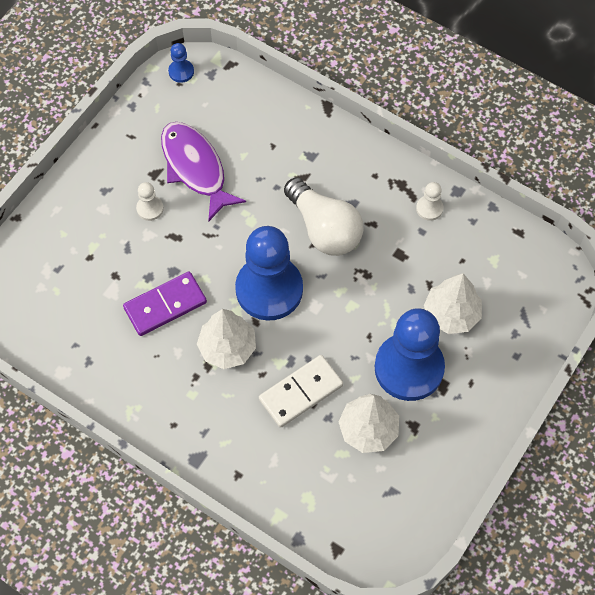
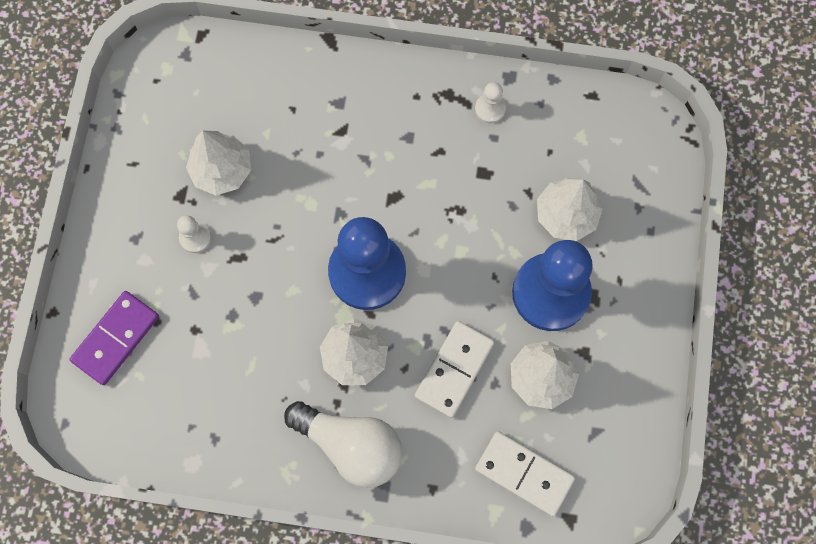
camera: 25 degrees left, 10 degrees up
purple domino [123,272,207,336] -> purple domino moved to [69,291,159,385]
purple fish [161,122,246,221] -> white tree [186,131,251,195]
blue pawn [168,43,194,83] -> none
white light bulb [284,177,363,256] -> white light bulb moved to [284,401,402,488]
none -> white domino [475,431,575,516]

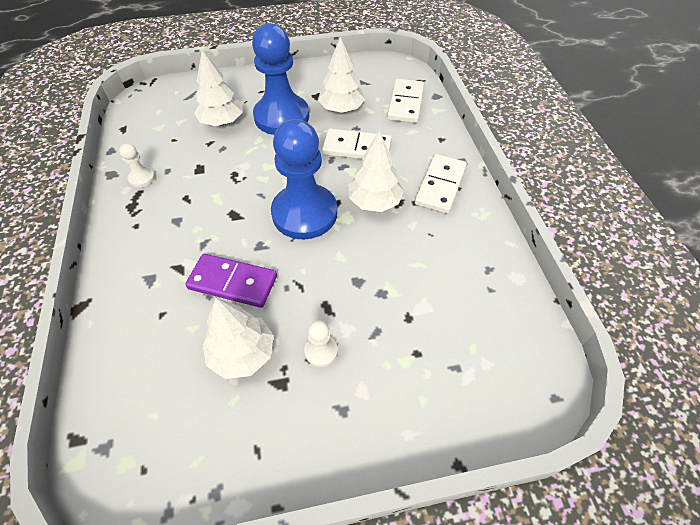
camera: 110 degrees left, 20 degrees down
purple domino [69,291,159,385] -> purple domino moved to [185,254,277,308]
white light bulb [284,401,402,488] -> white domino [415,154,467,214]

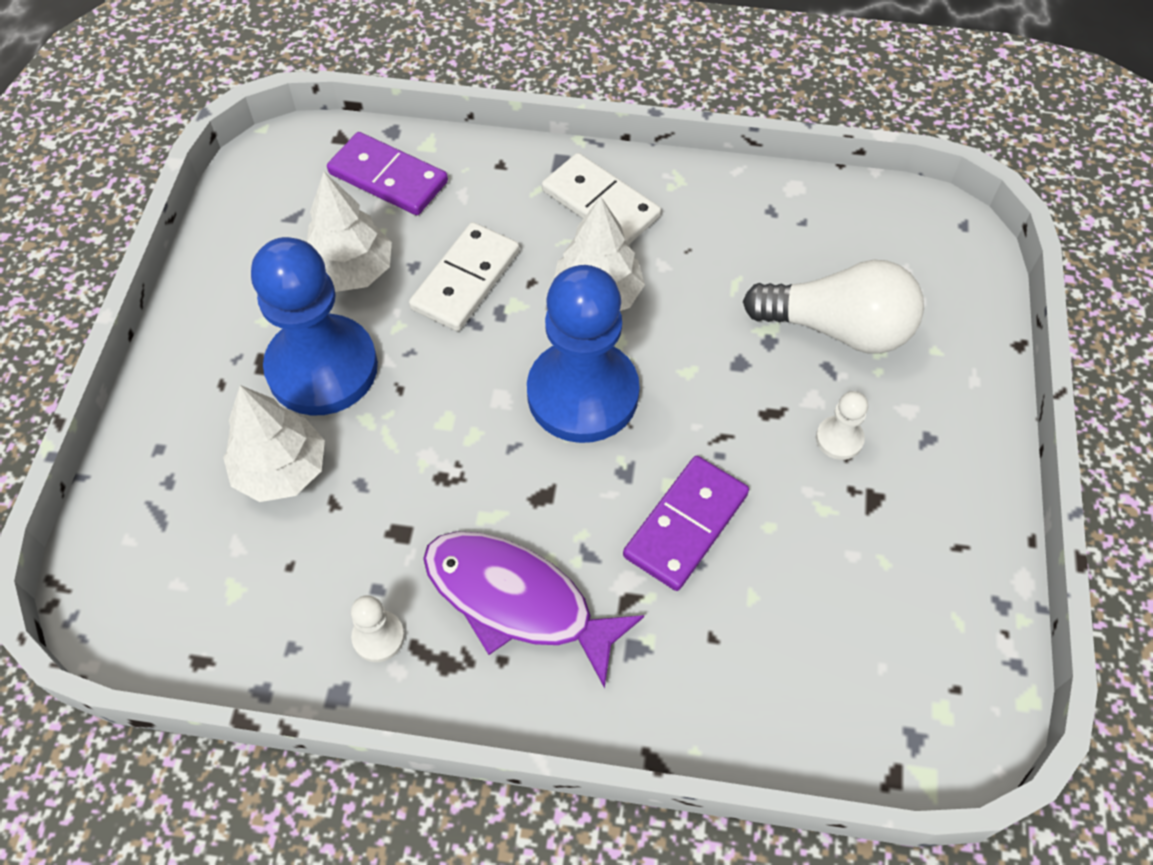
camera: 70 degrees left, 5 degrees up
white tree [203,298,274,379] -> none
white domino [387,79,424,123] -> purple domino [327,132,448,215]
none -> purple fish [423,532,644,688]
none -> white light bulb [743,260,924,354]

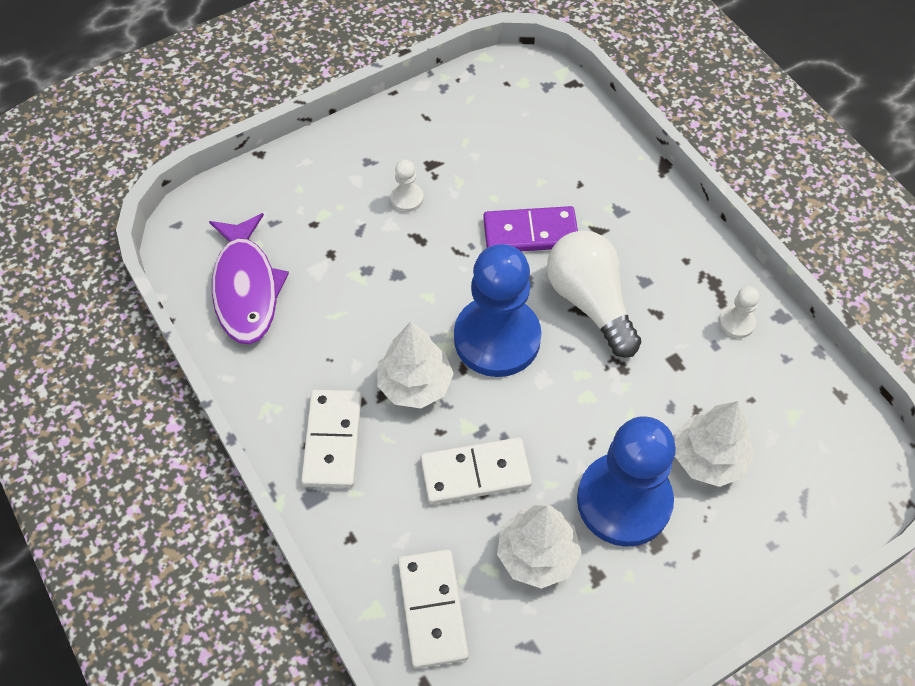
camera: 130 degrees left, 0 degrees up
purple domino [327,132,448,215] -> white domino [398,549,469,668]
purple fish [423,532,644,688] -> purple fish moved to [209,213,289,344]
white light bulb [743,260,924,354] -> white light bulb moved to [547,230,641,358]

